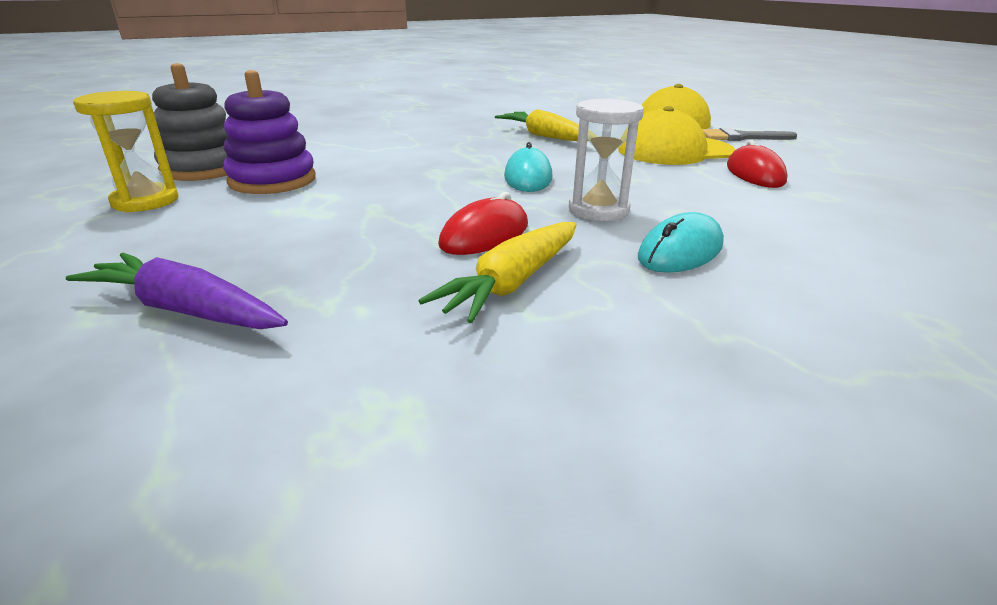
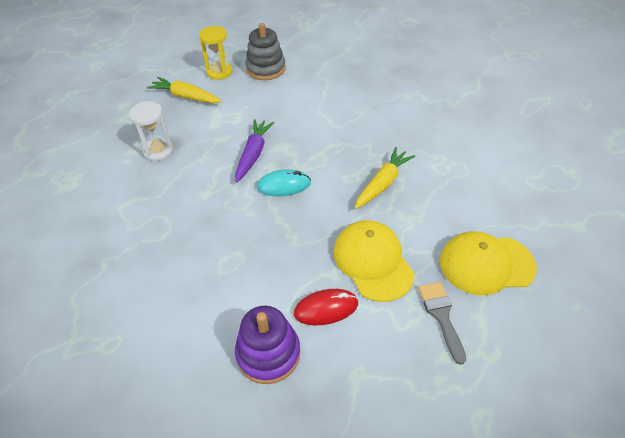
camera: 80 degrees right, 20 degrees up
purple carrot [66,253,288,329] -> purple carrot moved to [235,119,274,183]
purple stacking toy [223,70,316,194] -> purple stacking toy moved to [235,306,300,384]
yellow carrot [419,222,577,324] -> yellow carrot moved to [147,77,222,103]
red mouse [438,192,528,255] -> none
white hourglass [569,99,644,221] -> white hourglass moved to [129,101,174,161]
turquoise mouse [638,212,724,273] -> none

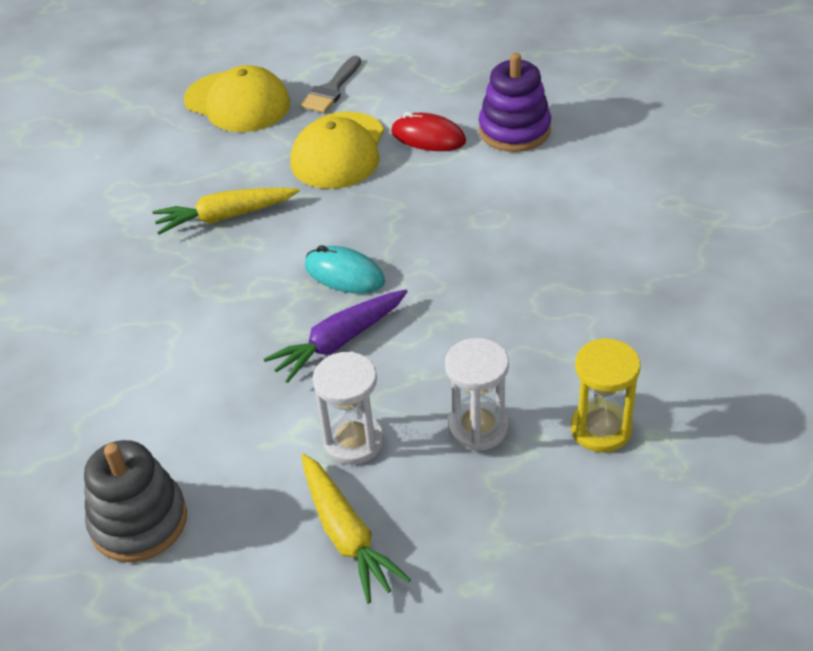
camera: 140 degrees left, 5 degrees down
yellow hourglass [199,26,232,80] -> yellow hourglass moved to [571,338,640,453]
none -> white hourglass [313,352,384,465]

